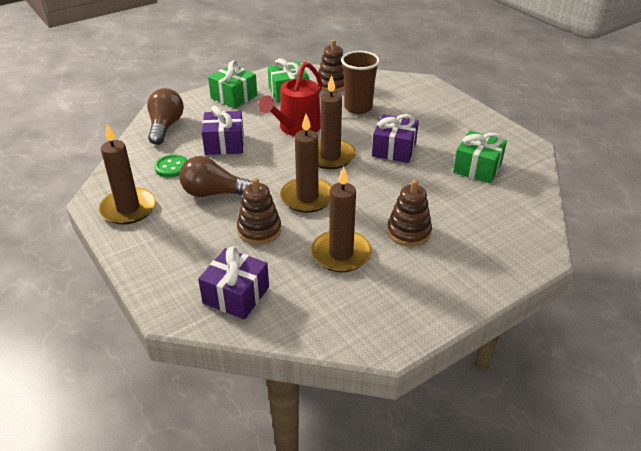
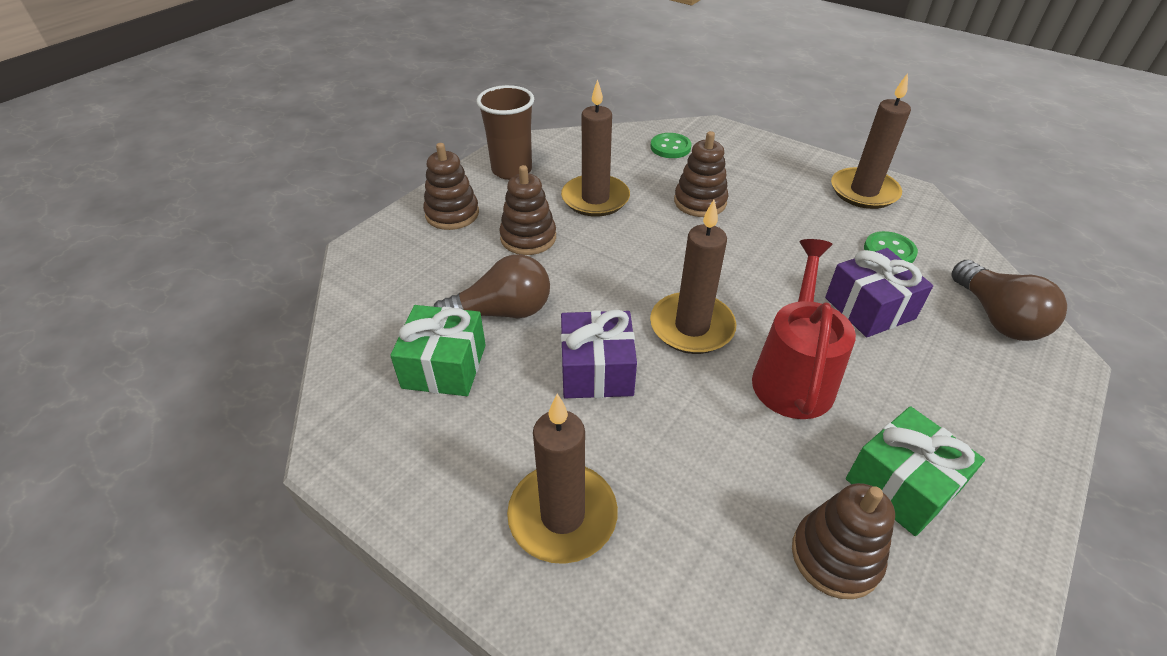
camera: 160 degrees right, 5 degrees up
brown light bulb [179,156,252,197] -> brown light bulb moved to [433,254,550,318]
purple gift [198,246,269,320] -> green button [650,133,692,158]
green gift [208,61,257,109] -> none
brown candle [280,114,332,213] -> brown candle moved to [507,394,618,564]
brown cup [341,51,380,114] -> brown cup moved to [476,85,534,180]
none -> brown stacking toy [423,143,479,230]

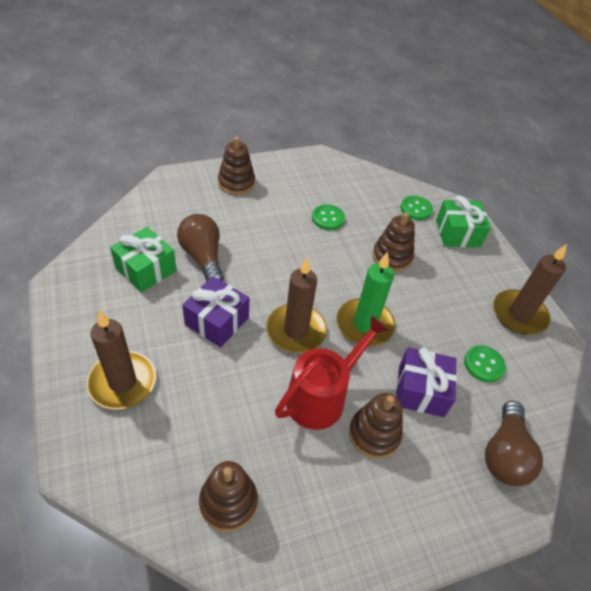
camera: 30 degrees right, 5 degrees up
brown light bulb [433,254,550,318] -> brown light bulb turned 135 degrees counterclockwise [177,214,224,282]
brown cup [476,85,534,180] -> none
brown stacking toy [499,165,556,255] -> brown stacking toy moved to [349,393,403,459]
brown candle [561,79,630,217] -> green button [312,204,345,230]
green gift [846,406,985,536] -> green gift moved to [436,196,491,247]
none -> green candle [337,252,395,346]

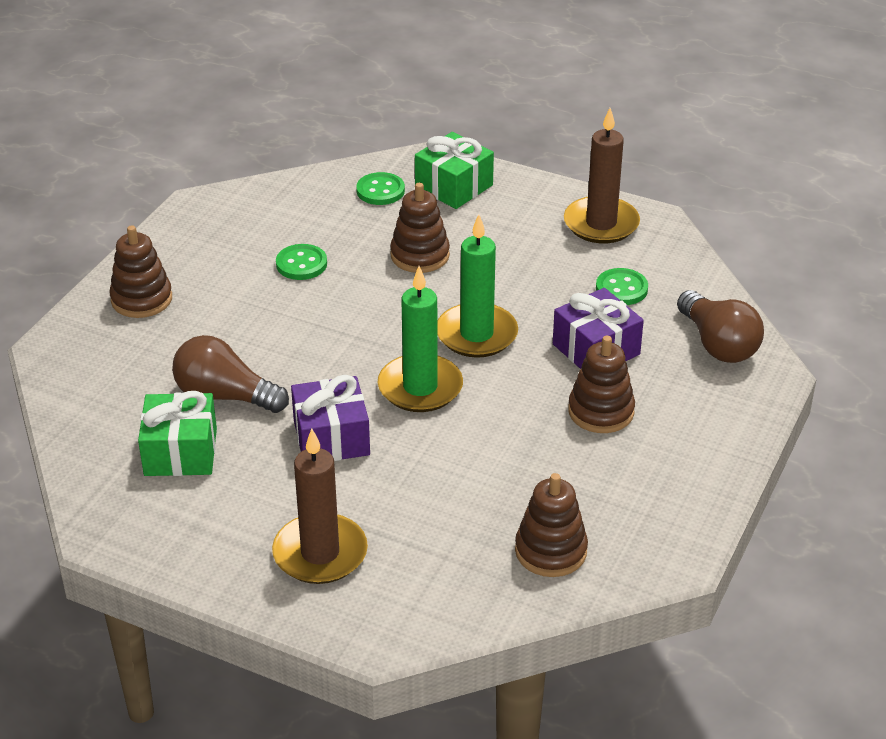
camera: 40 degrees left, 10 degrees down
brown candle [266,258,327,353] -> green candle [378,266,463,412]
red watering can [275,315,389,430] -> none

